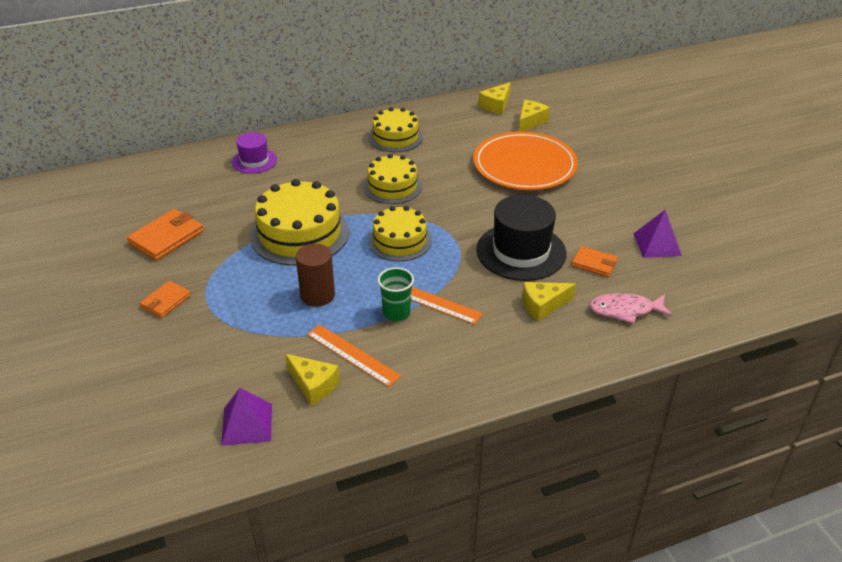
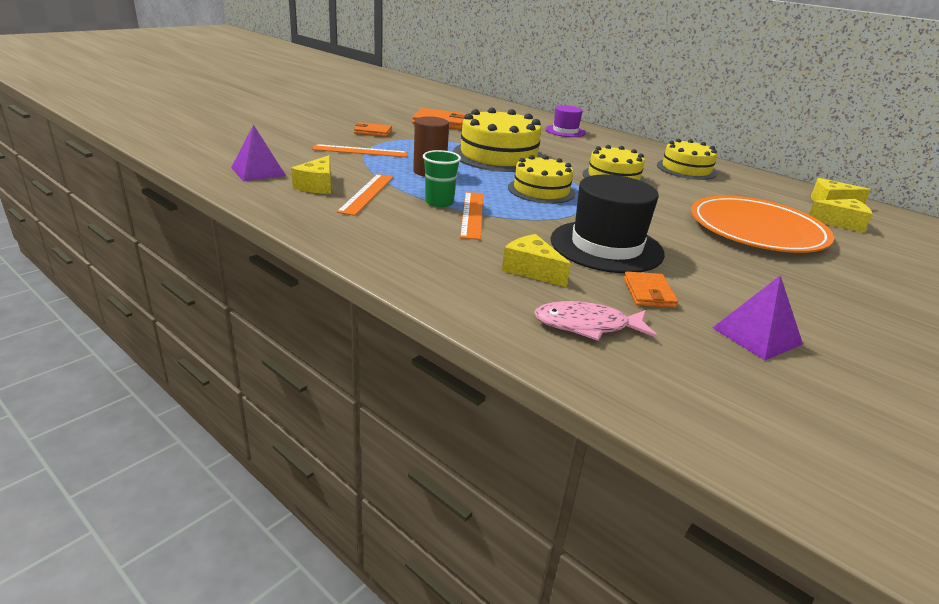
camera: 60 degrees right, 10 degrees down
pink fish [589,293,672,324] -> pink fish turned 60 degrees counterclockwise [534,301,657,341]
none -> orange ruler [312,144,408,157]

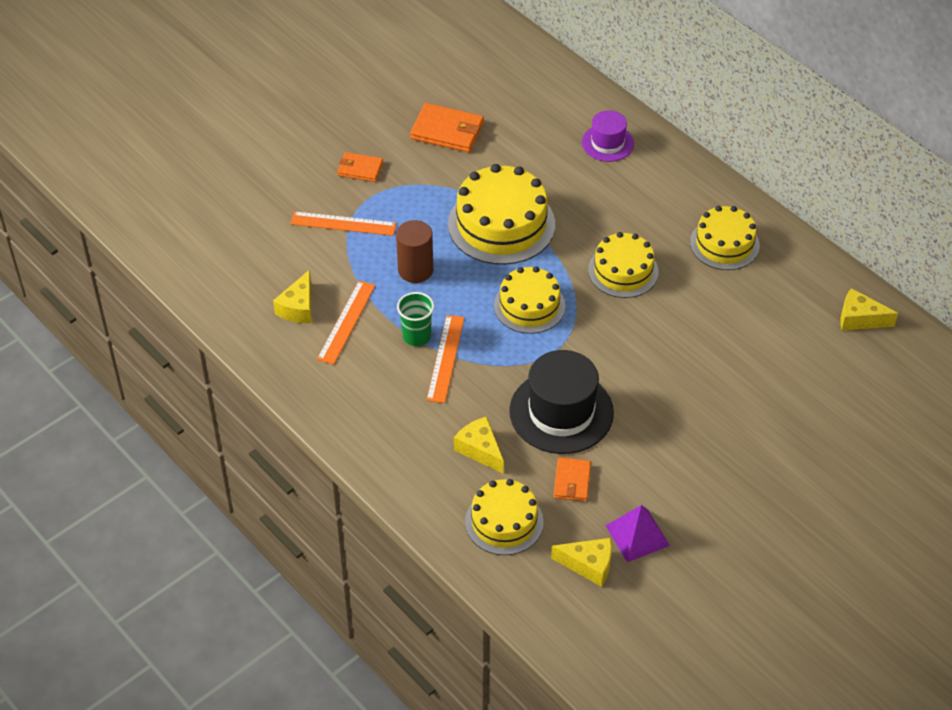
camera: 10 degrees right, 20 degrees up
purple pyramid [231,124,286,181] -> none
pink fish [534,301,657,341] -> yellow cake [465,479,544,555]
orange plate [691,196,834,253] -> none
yellow cheese [809,199,873,233] -> yellow cheese moved to [551,538,612,587]

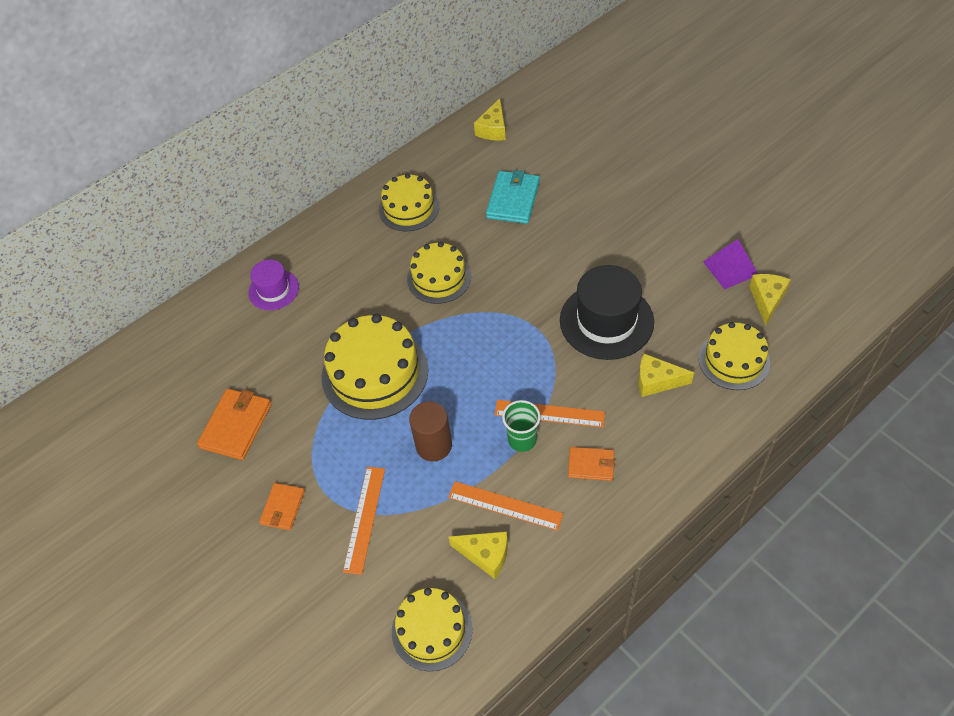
camera: 85 degrees left, 5 degrees up
yellow cheese [454,417,504,473] -> yellow cheese turned 45 degrees clockwise [638,354,694,397]
yellow cake [494,266,565,334] -> yellow cake moved to [392,588,473,671]
orange wallet [554,458,591,501] -> orange wallet moved to [568,447,615,481]
none -> turquoise wallet [486,170,540,224]

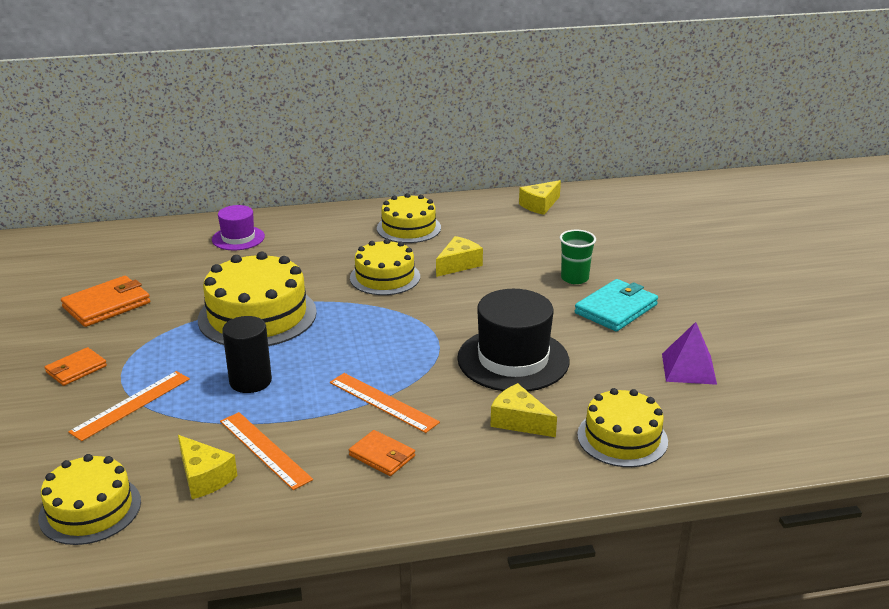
camera: 25 degrees right, 25 degrees down
brown cylinder [409,401,452,461] -> black cylinder [222,316,272,393]
turquoise wallet [486,170,540,224] -> turquoise wallet moved to [575,279,658,332]
green cup [502,400,540,452] -> green cup moved to [560,230,596,284]
yellow cheese [749,274,791,326] -> yellow cheese moved to [436,236,483,277]

